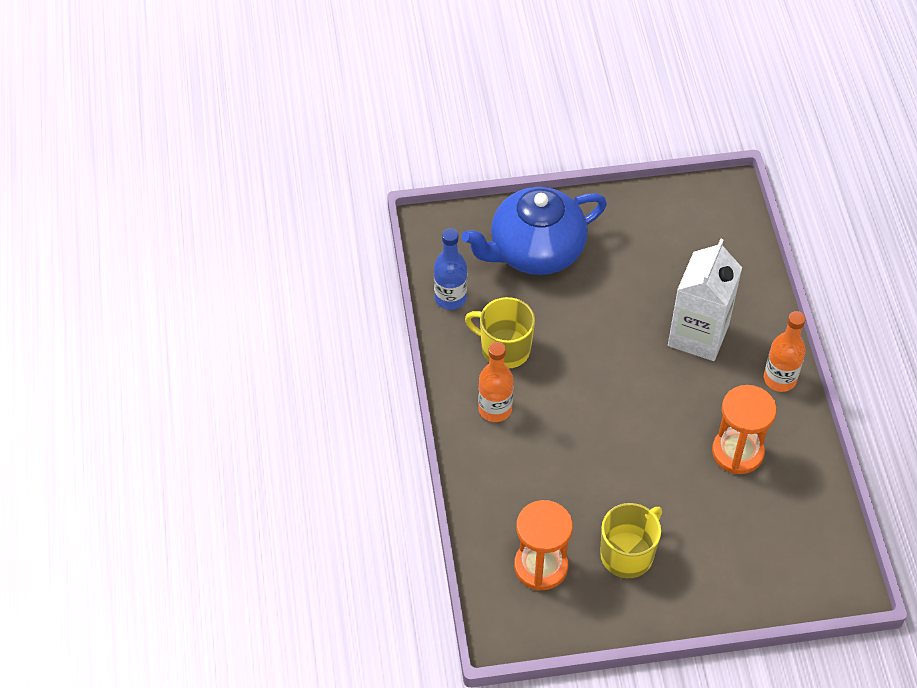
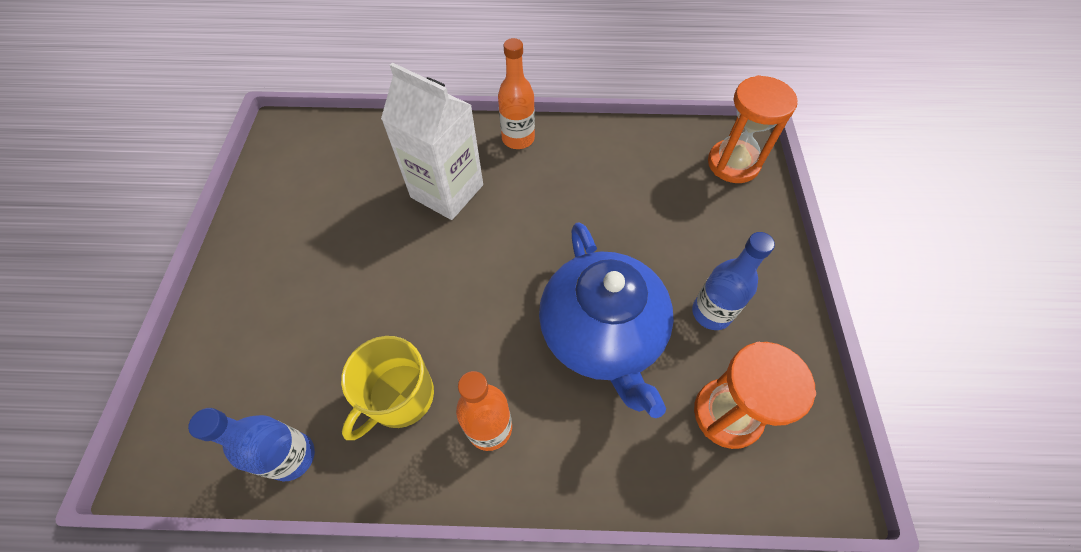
camera: 80 degrees left, 5 degrees up
blue teapot [462,187,607,275] -> blue teapot moved to [539,222,674,418]
yellow mug [600,503,662,578] -> blue bottle [692,232,775,330]
orange hourglass [712,385,777,474] -> orange hourglass moved to [708,75,798,183]

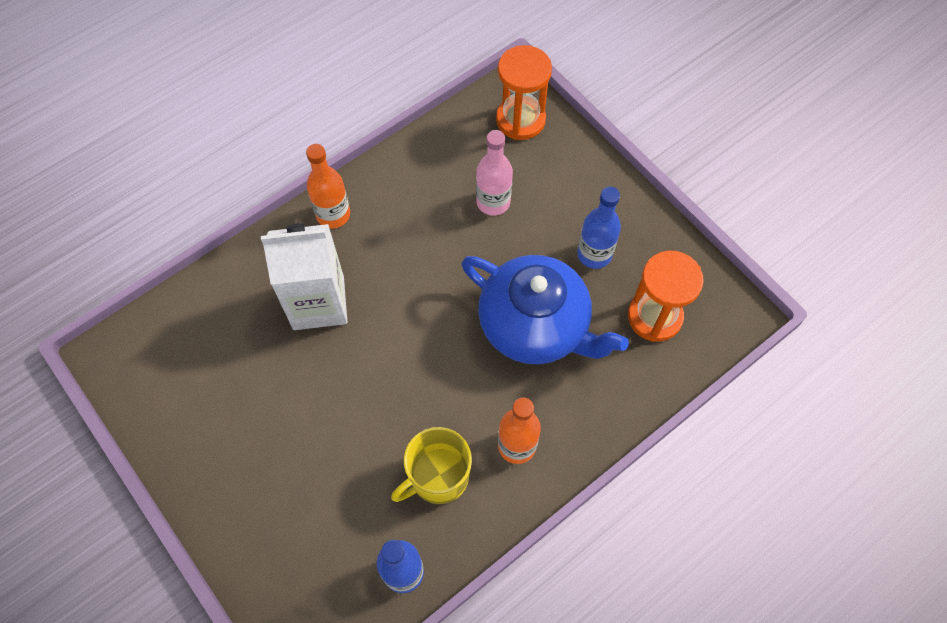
camera: 40 degrees left, 5 degrees up
yellow mug [341,336,434,440] -> yellow mug turned 60 degrees clockwise [391,427,472,504]
none -> pink bottle [476,130,513,215]

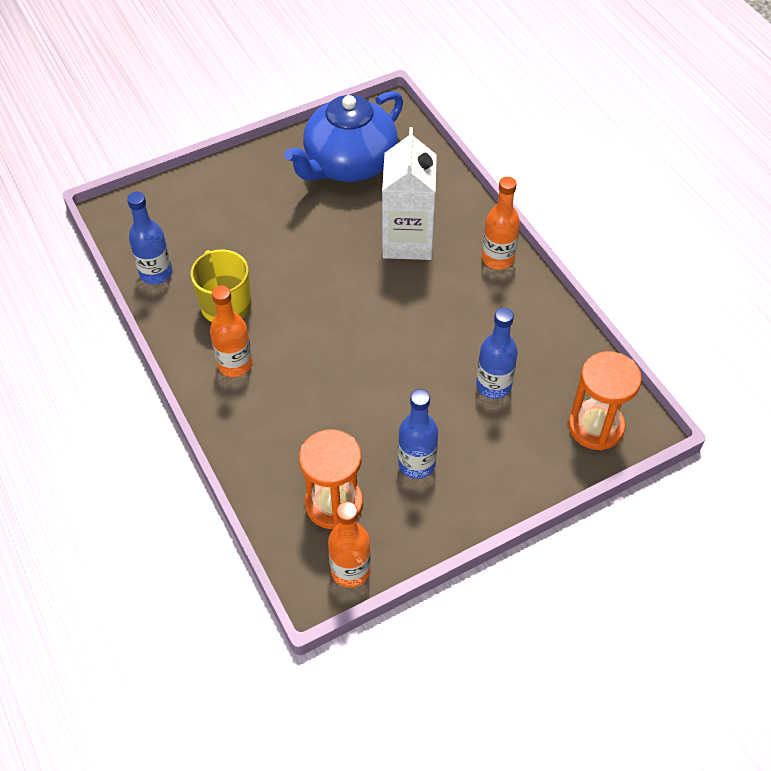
camera: 100 degrees right, 10 degrees down
blue teapot [462,255,629,364] -> blue teapot moved to [284,91,403,182]
pink bottle [476,130,513,215] -> blue bottle [476,308,518,399]
none -> orange bottle [328,502,371,588]

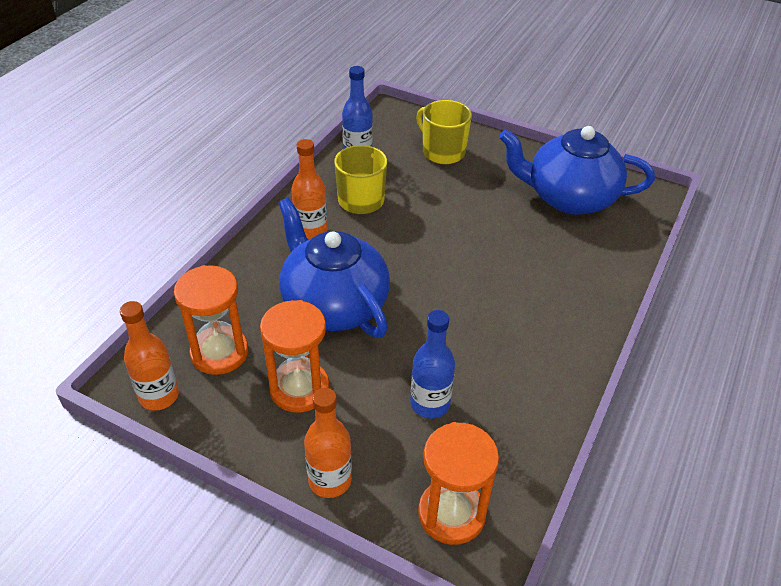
camera: 55 degrees right, 10 degrees down
white carton [382,127,437,260] -> none
blue bottle [398,389,438,479] -> orange hourglass [260,300,330,413]
orange bottle [482,177,520,270] -> orange bottle moved to [304,388,352,498]
none -> blue teapot [278,198,390,338]
none -> yellow mug [416,100,472,164]

